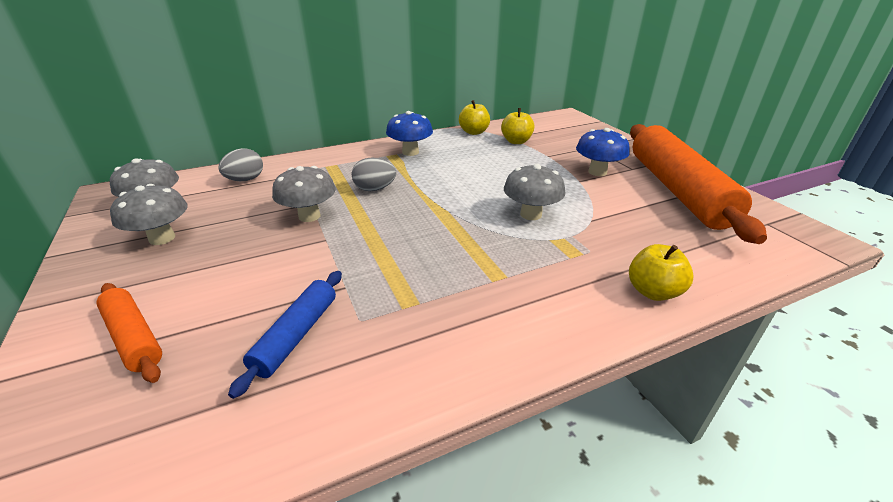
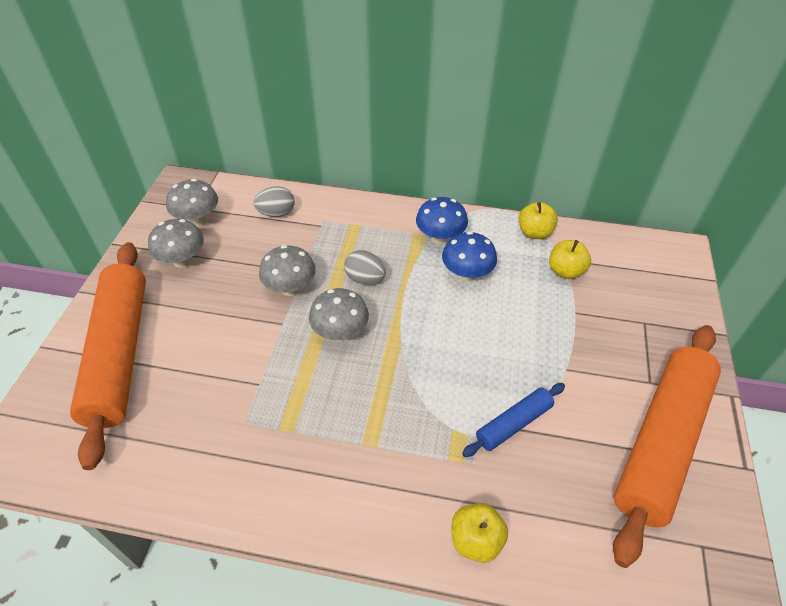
camera: 35 degrees right, 15 degrees up
orange rolling pin [97,283,162,383] -> orange rolling pin [70,242,146,470], size x2.15
blue rolling pin [228,271,342,399] -> blue rolling pin moved to [462,383,565,457]
grey mushroom [504,164,565,220] -> grey mushroom moved to [309,288,369,341]
blue mushroom [576,128,630,176] -> blue mushroom moved to [442,231,497,282]

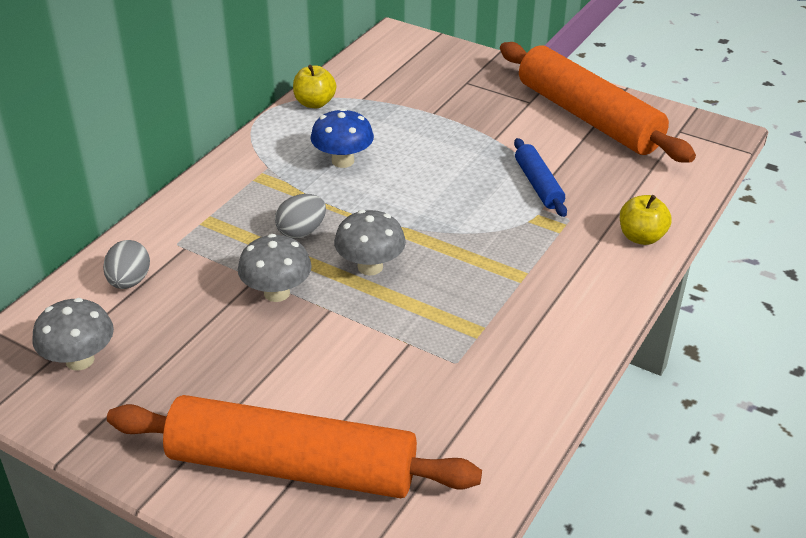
camera: 70 degrees left, 10 degrees down
grey mushroom [148,219,204,268] -> none
blue mushroom [416,197,468,245] -> none
yellow apple [549,240,591,279] -> none

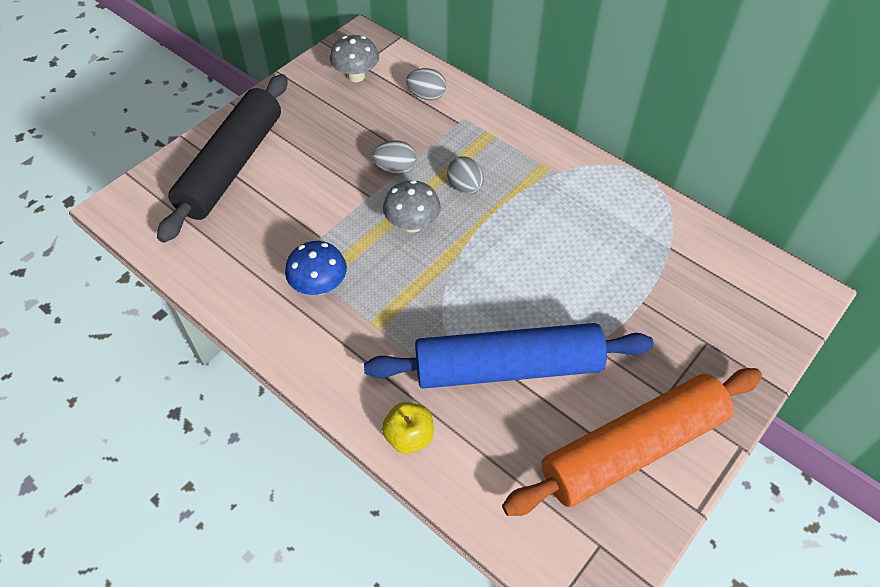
camera: 100 degrees right, 15 degrees up
orange rolling pin [107,395,482,498] -> black rolling pin [157,74,287,243]
grey mushroom [238,234,312,302] -> grey egg [372,140,416,174]
yellow apple [293,65,336,108] -> none
blue mushroom [311,108,374,168] -> blue mushroom moved to [285,241,347,295]
blue rolling pin [514,138,567,217] -> blue rolling pin [364,323,654,389], size x2.15

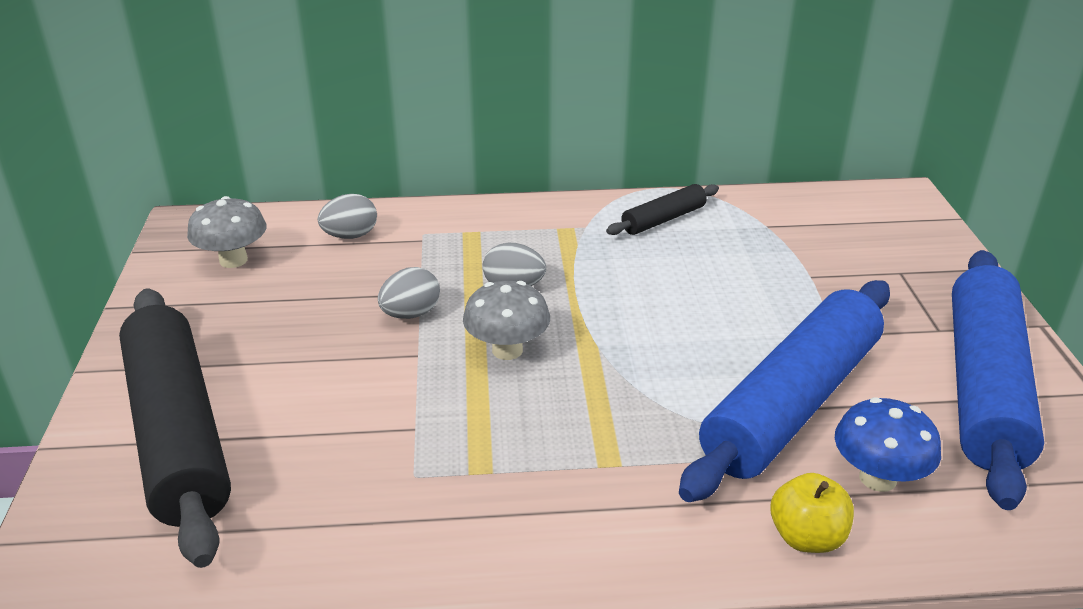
camera: 45 degrees left, 20 degrees down
blue mushroom [285,241,347,295] -> blue mushroom moved to [835,397,941,492]
orange rolling pin [502,368,762,516] -> blue rolling pin [952,250,1044,510]
none -> black rolling pin [606,184,719,235]

